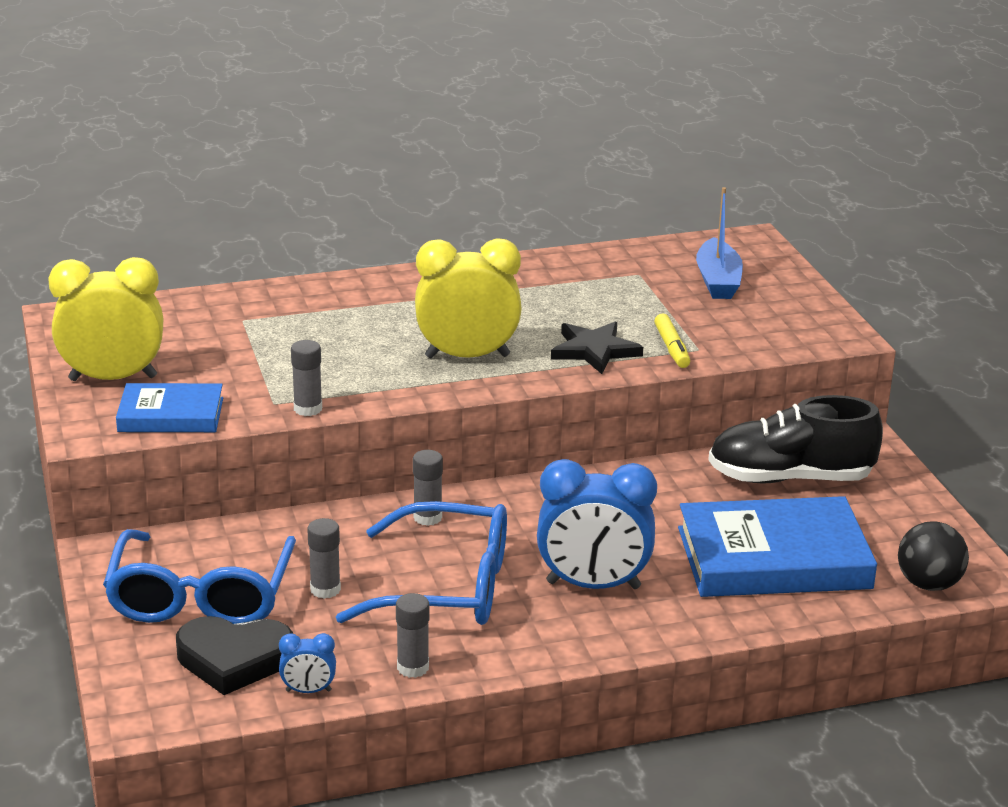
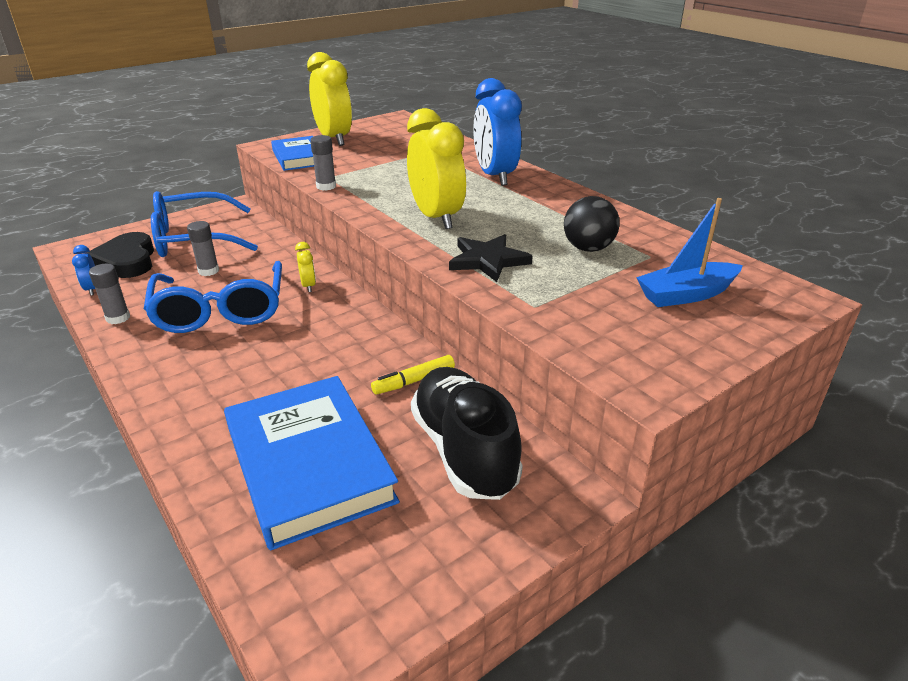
camera: 70 degrees right, 5 degrees up
grey glue stick [413,450,443,526] -> yellow clock [295,242,316,292]
blue clock [537,459,657,589] -> blue clock moved to [473,78,522,186]
yellow marker [654,313,690,368] -> yellow marker moved to [371,355,455,394]
black ball [898,521,969,591] -> black ball moved to [564,196,620,252]

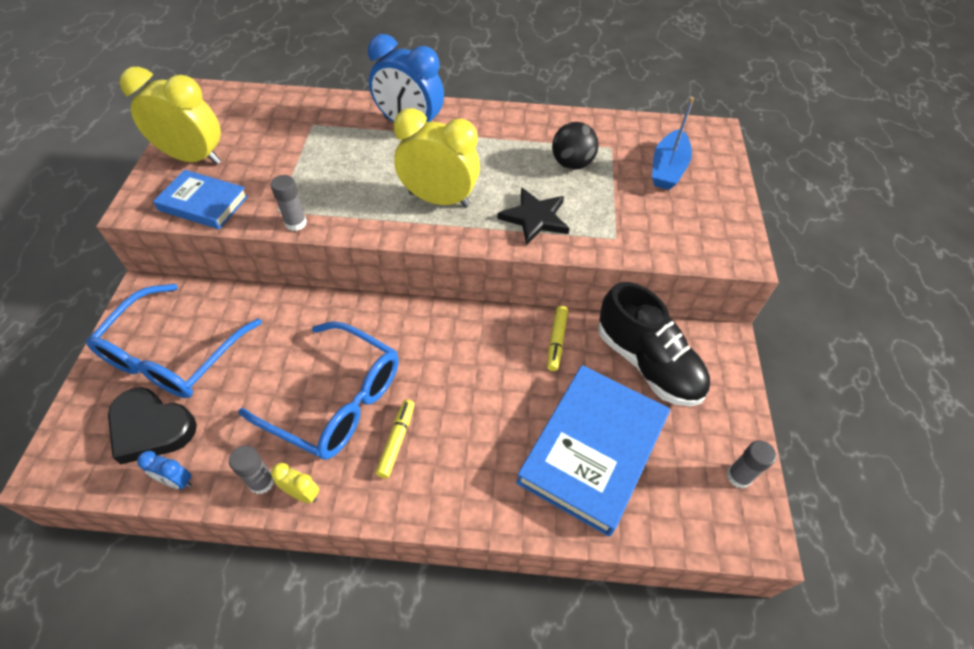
camera: 50 degrees left, 20 degrees up
grey glue stick [187,221,219,276] -> grey glue stick moved to [727,441,776,488]
blue book [224,376,400,551] -> blue book turned 75 degrees counterclockwise [516,365,670,537]
yellow clock [295,242,316,292] -> yellow clock moved to [271,463,319,503]
black shoe [411,367,523,500] -> black shoe turned 150 degrees counterclockwise [598,282,710,406]
none -> yellow marker [375,399,415,478]

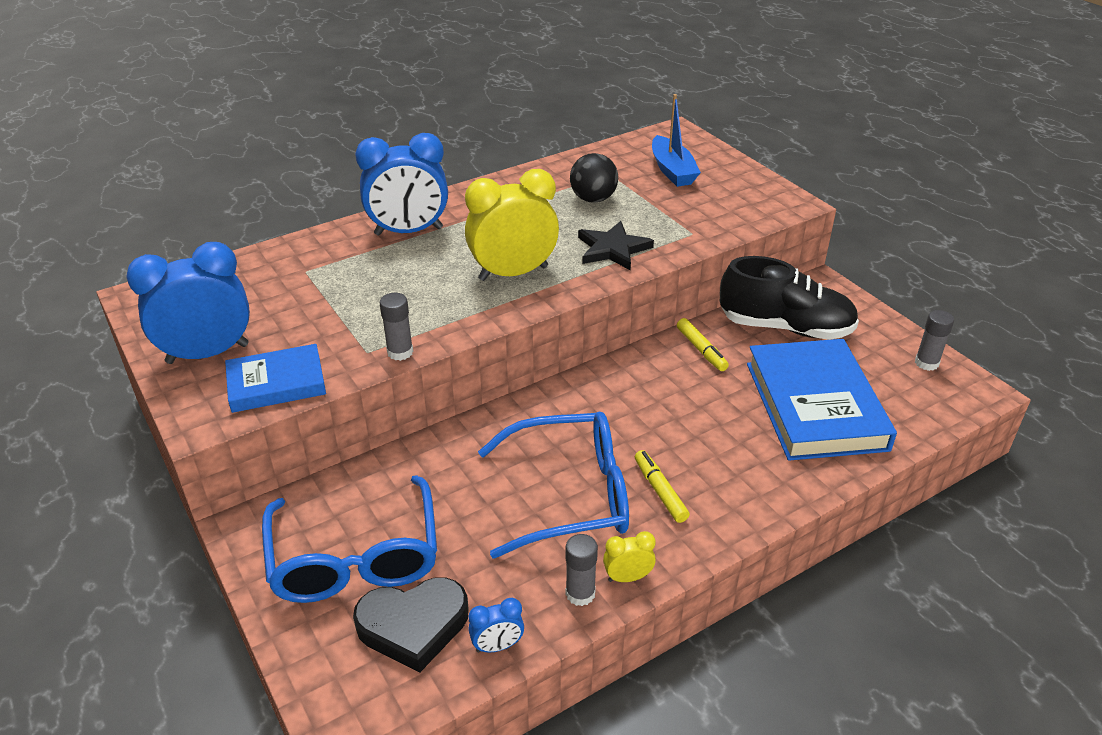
camera: 35 degrees left, 15 degrees down
yellow clock [119,67,221,165] -> blue clock [126,242,250,364]

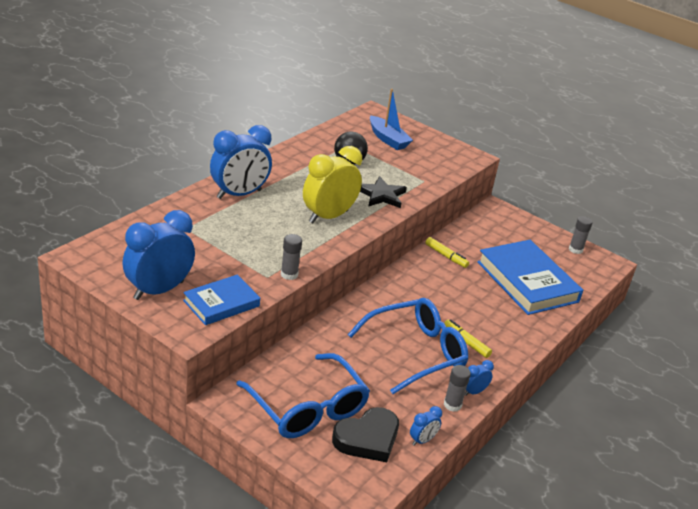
camera: 25 degrees left, 5 degrees down
yellow clock [603,531,656,582] -> blue clock [465,360,494,396]
black shoe [720,256,859,340] -> none

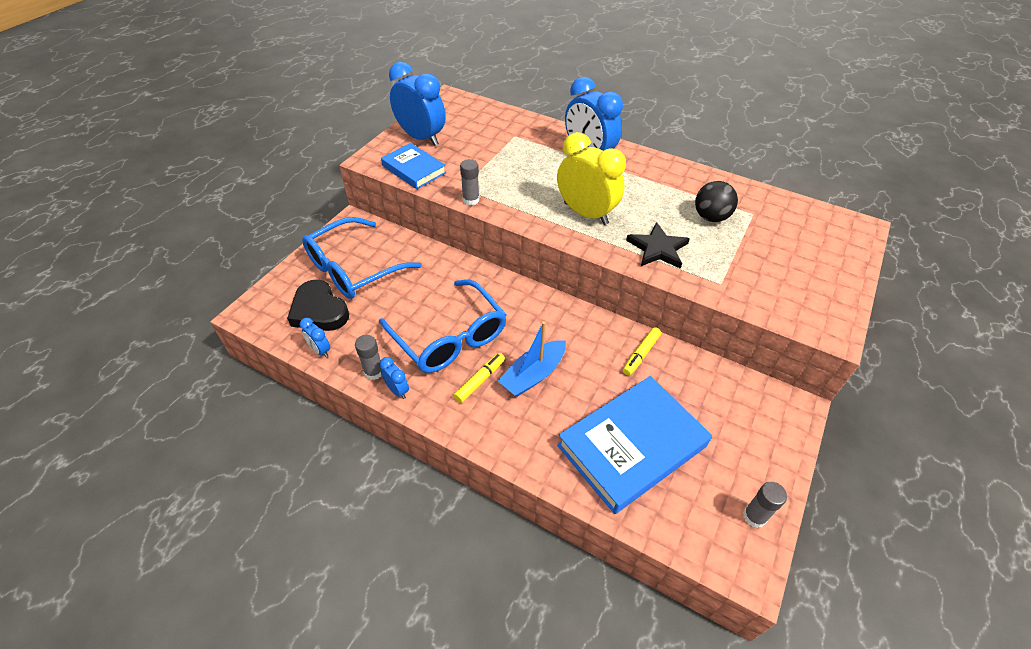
camera: 85 degrees right, 15 degrees up
blue boat [370,89,413,150] -> blue boat moved to [498,321,566,397]

